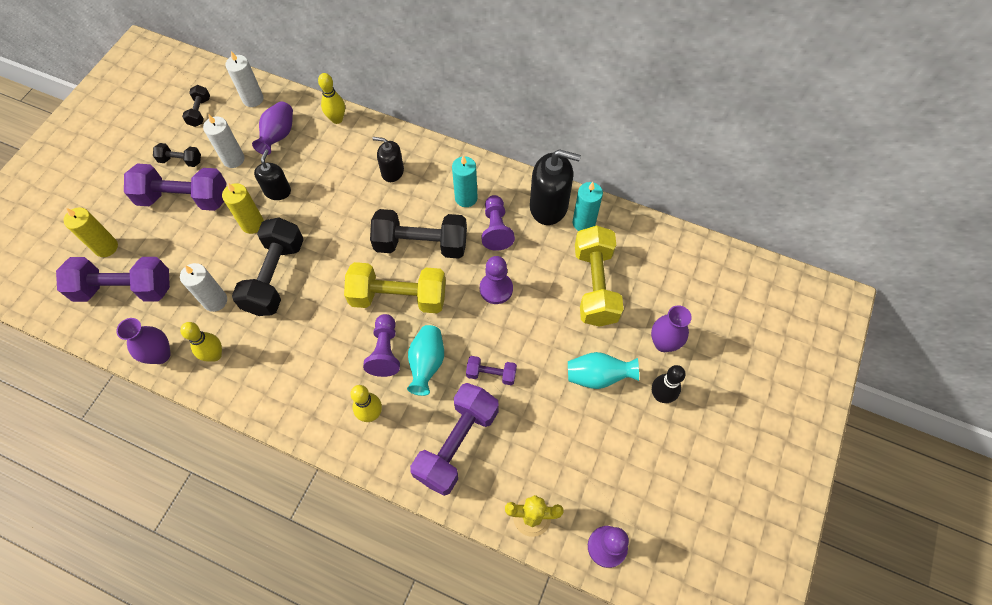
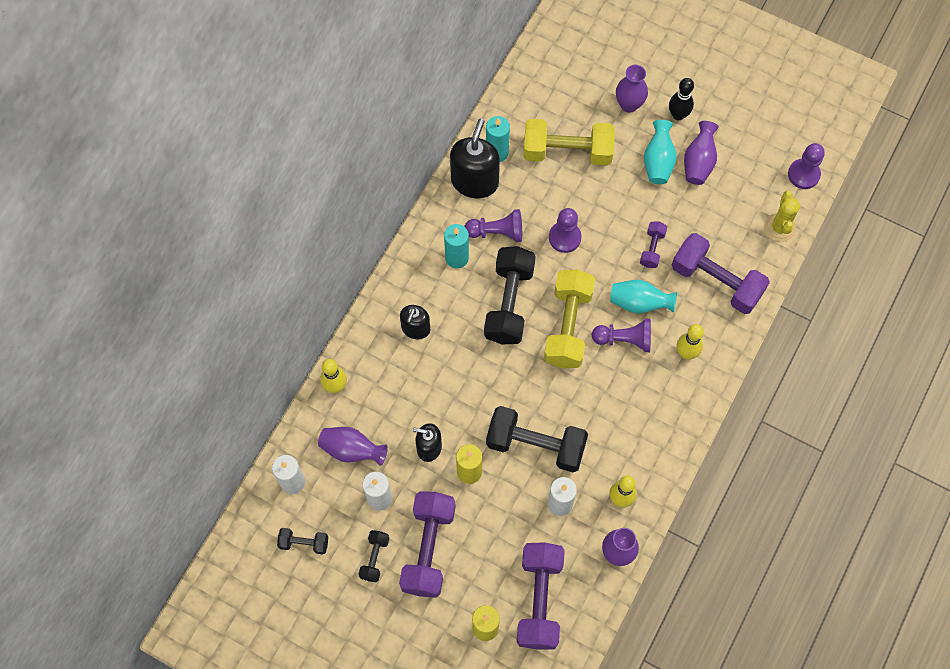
camera: 85 degrees left, 5 degrees up
none -> purple vase [684,121,719,185]

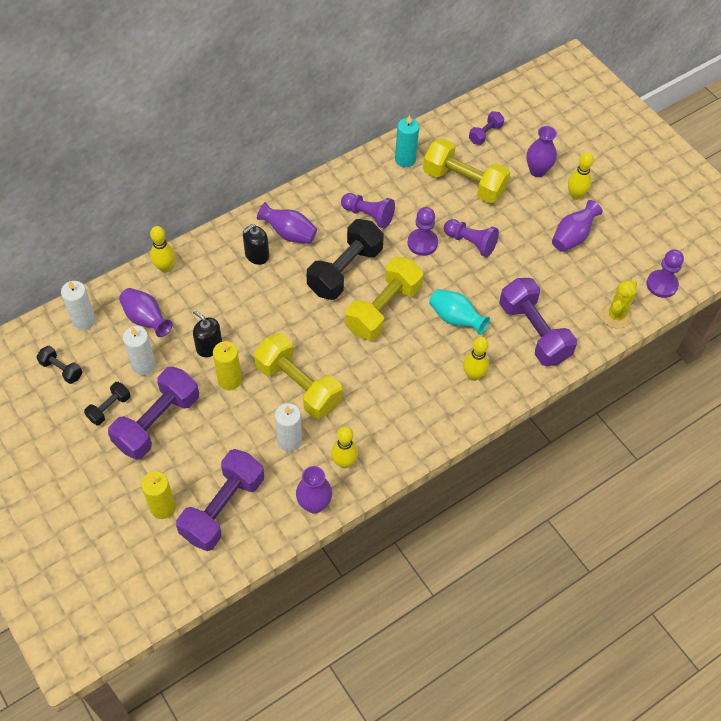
camera: 25 degrees right, 10 degrees down
turquoise candle [444,224,469,268] -> none
black soap dispenser [450,119,500,198] -> none
black dumbbell [486,406,588,472] -> yellow dumbbell [254,333,342,419]
purple pawn [592,319,651,352] -> purple pawn moved to [444,219,499,257]
purple dumbbell [640,222,667,268] -> purple dumbbell moved to [469,111,504,145]
turquoise vase [644,120,677,184] -> none
black bowling pin [669,78,694,120] -> yellow bowling pin [568,152,594,200]
none -> purple vase [257,202,317,244]

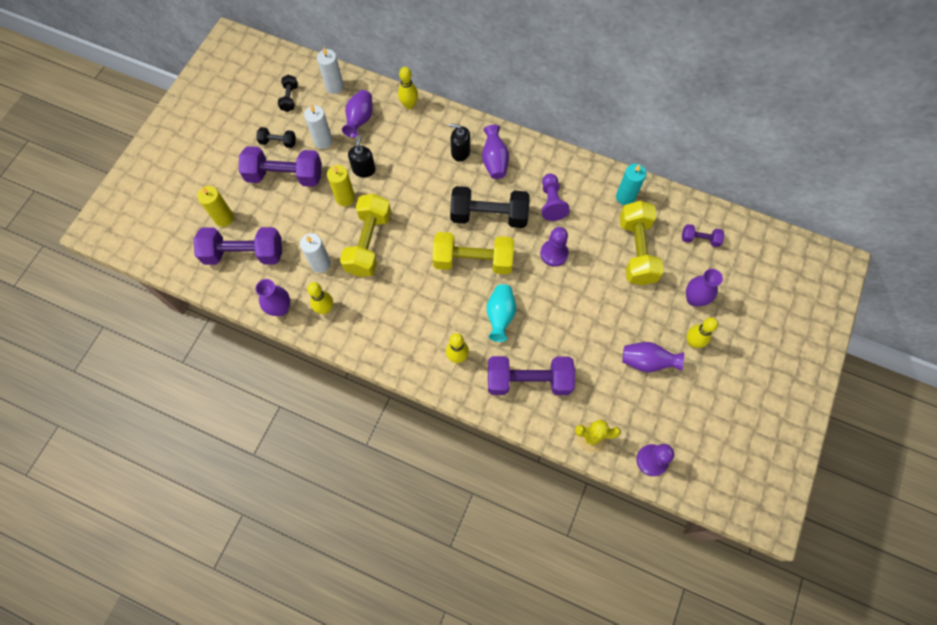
camera: 60 degrees right, 10 degrees up
purple pawn [444,219,499,257] -> none
purple dumbbell [499,278,577,366] -> purple dumbbell turned 60 degrees clockwise [488,356,575,395]

